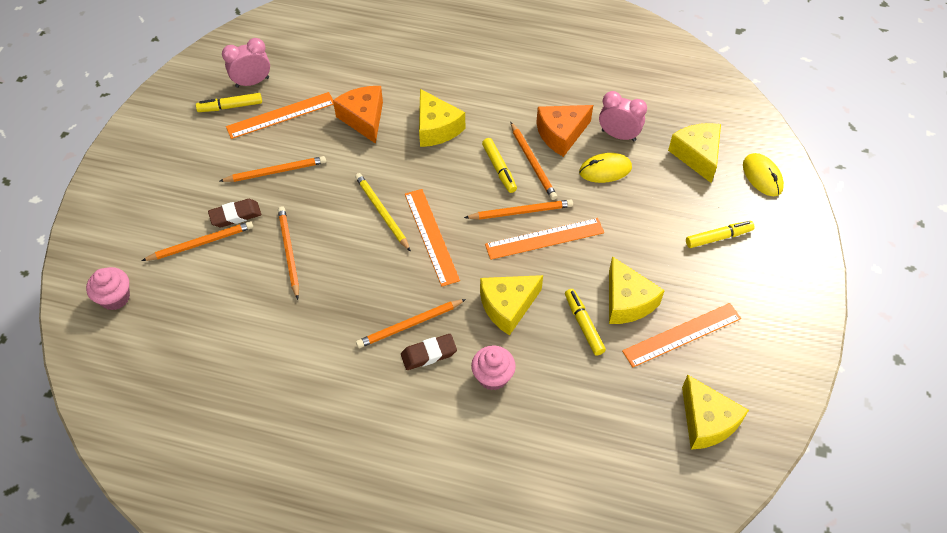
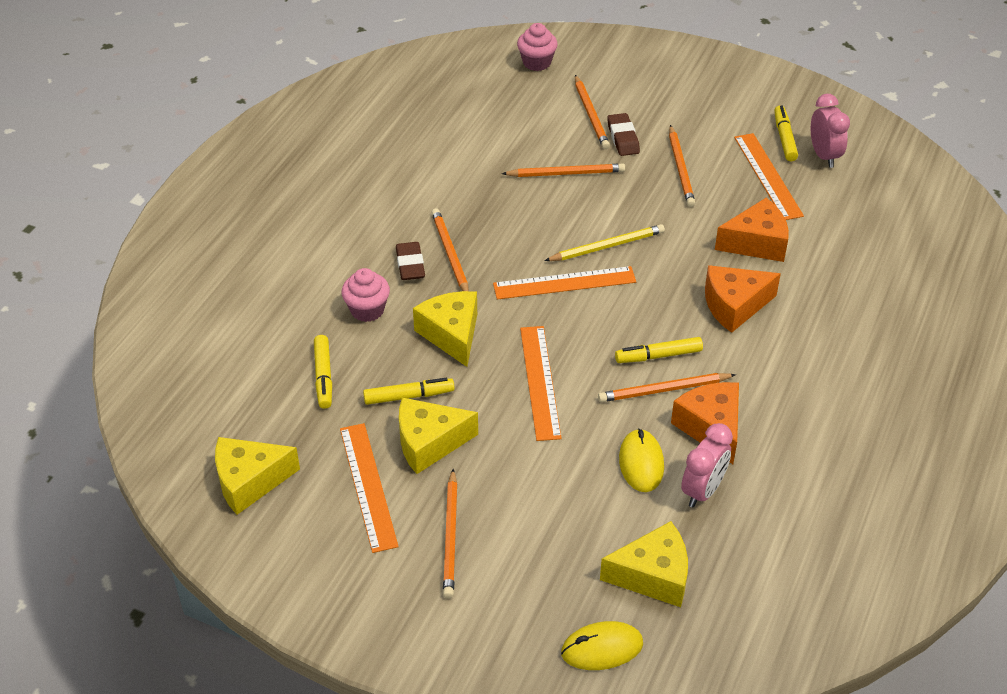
camera: 100 degrees right, 10 degrees down
yellow cheese [419,89,465,147] -> orange cheese [705,265,781,333]
orange pencil [464,199,573,220] -> orange pencil moved to [443,469,458,598]
yellow marker [686,221,755,248] -> yellow marker moved to [314,335,332,409]

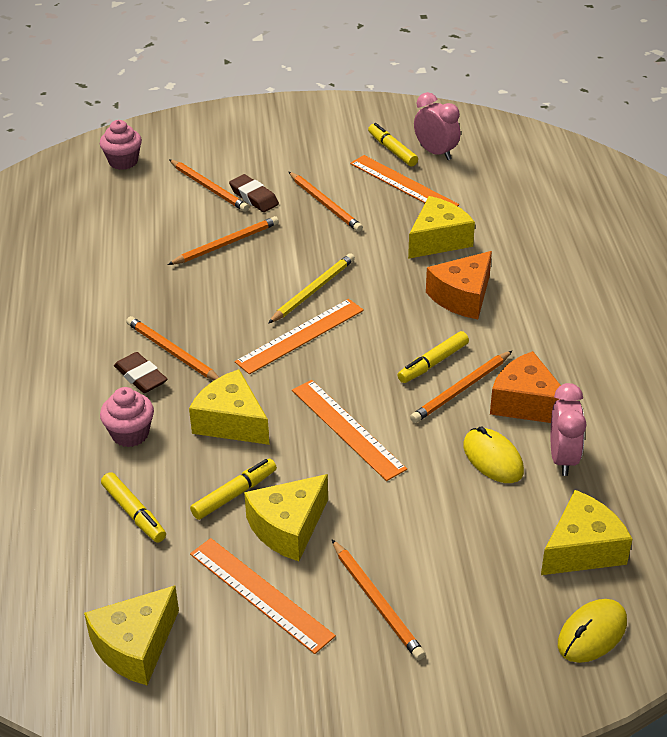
camera: 30 degrees left, 5 degrees down
orange cheese [715,198,789,262] -> yellow cheese [408,196,475,259]

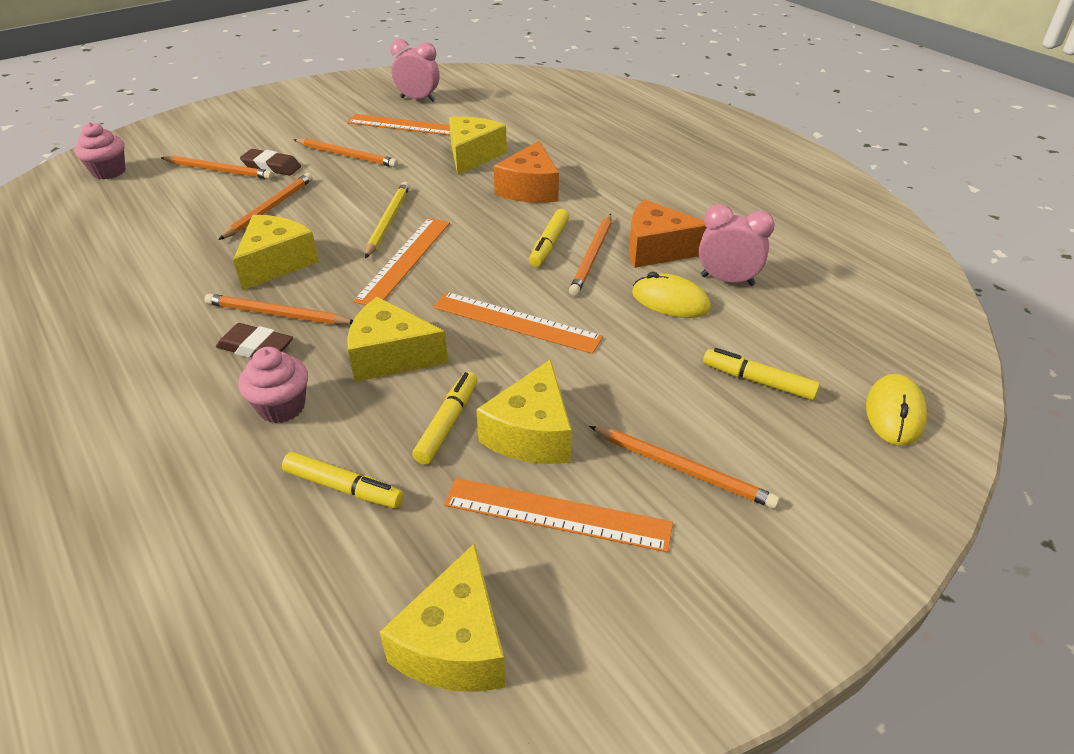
camera: 30 degrees left, 0 degrees up
yellow marker [368,123,418,166] -> yellow marker moved to [703,348,820,400]
yellow cheese [541,490,632,575] -> yellow cheese moved to [233,215,319,291]
pink clock [551,383,587,476] -> pink clock turned 45 degrees counterclockwise [699,204,775,286]

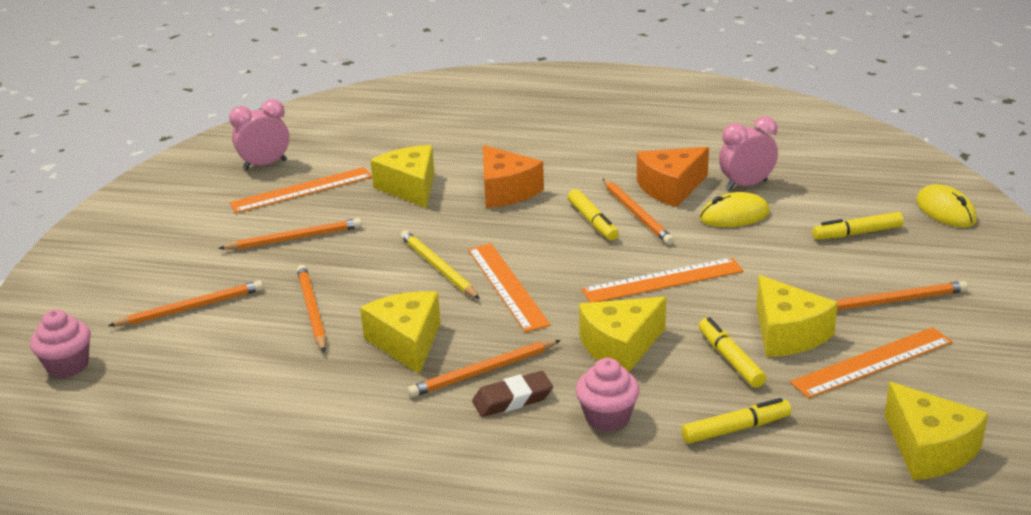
camera: 40 degrees left, 10 degrees down
brown eraser [240,149,301,175] -> none

